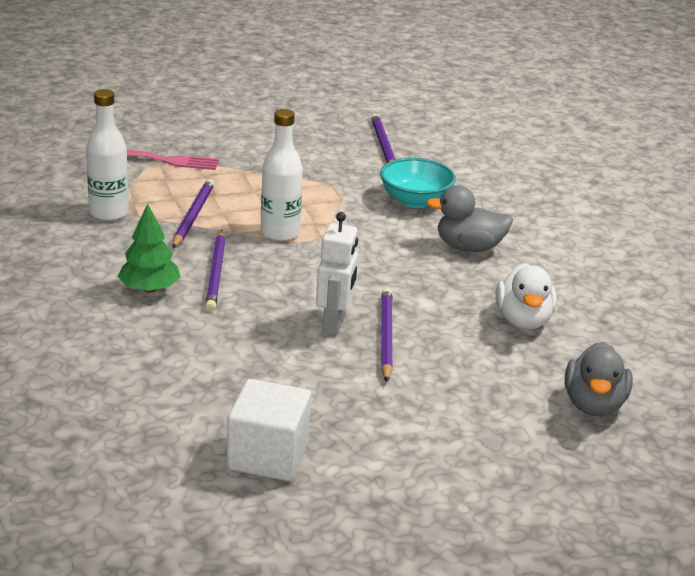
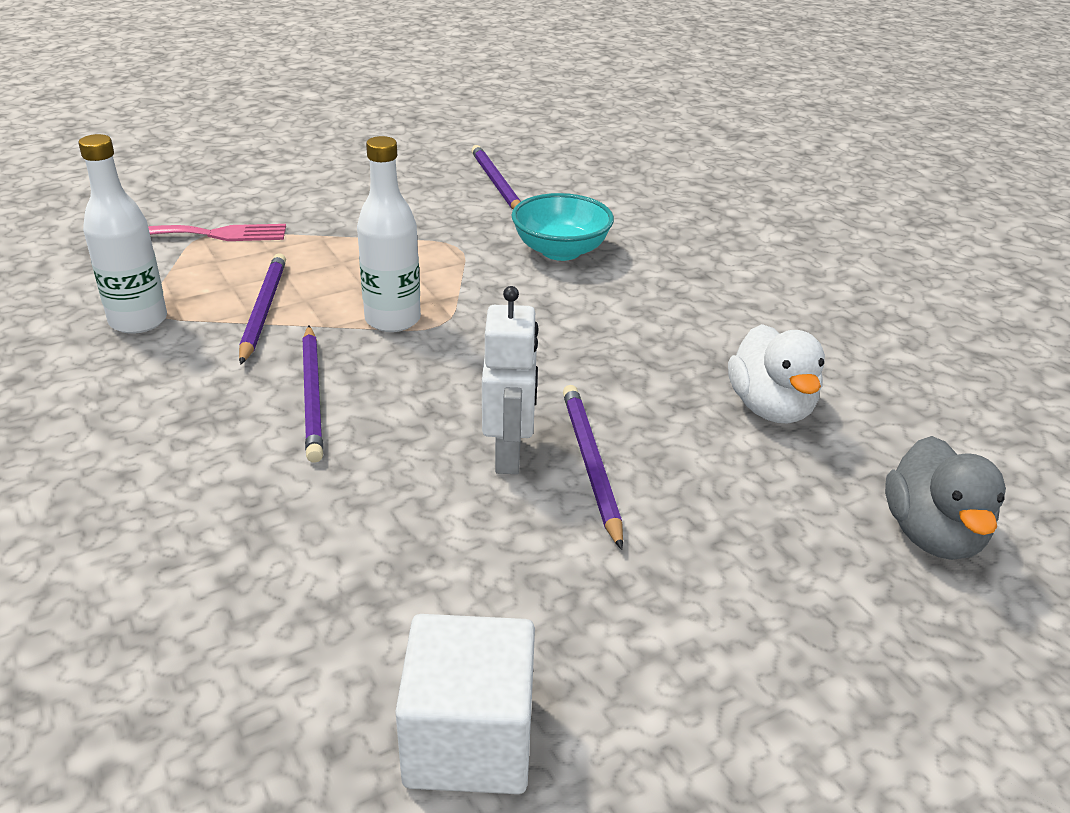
camera: 10 degrees left, 5 degrees up
green tree [118,203,180,293] -> none
grey duck [426,185,513,252] -> none

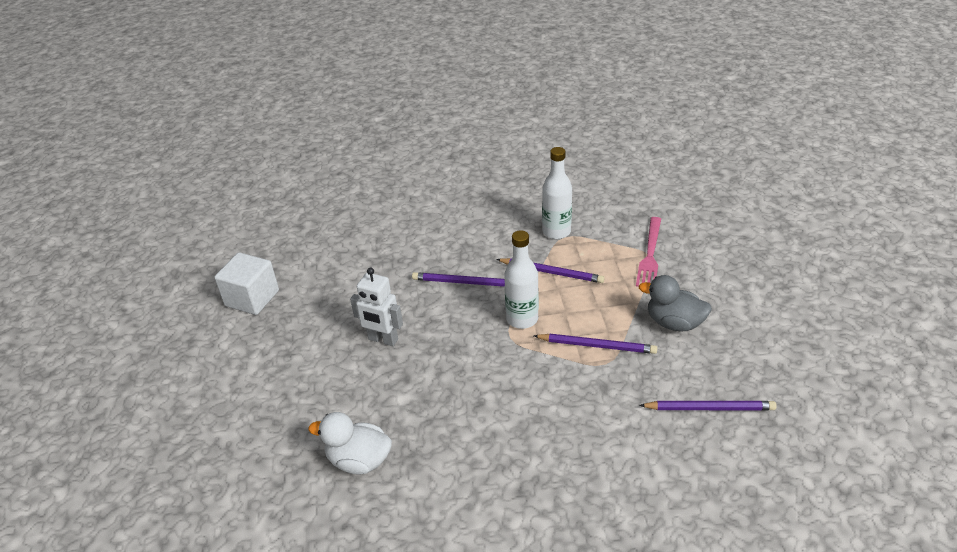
camera: 115 degrees right, 5 degrees up
turquoise bowl [511,193,614,261] -> none
purple pencil [563,385,623,550] -> purple pencil moved to [534,334,657,354]
grey duck [885,436,1006,560] -> grey duck moved to [639,275,712,331]

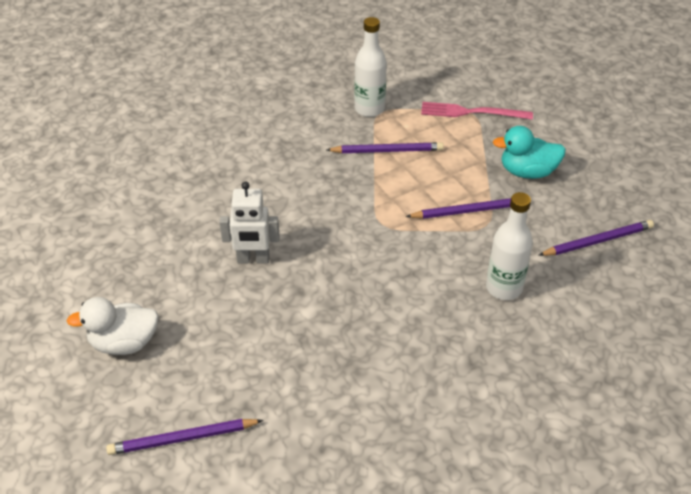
camera: 25 degrees left, 5 degrees up
white cube [214,252,279,315] -> none
white duck [308,412,392,475] -> white duck moved to [67,297,159,355]
purple pencil [412,272,505,287] -> purple pencil moved to [106,419,263,455]
white bottle [504,230,539,329] -> white bottle moved to [486,192,533,300]
pink fork [636,217,661,287] -> pink fork turned 105 degrees clockwise [421,102,533,120]
grey duck [639,275,712,331] -> turquoise duck [493,126,566,179]

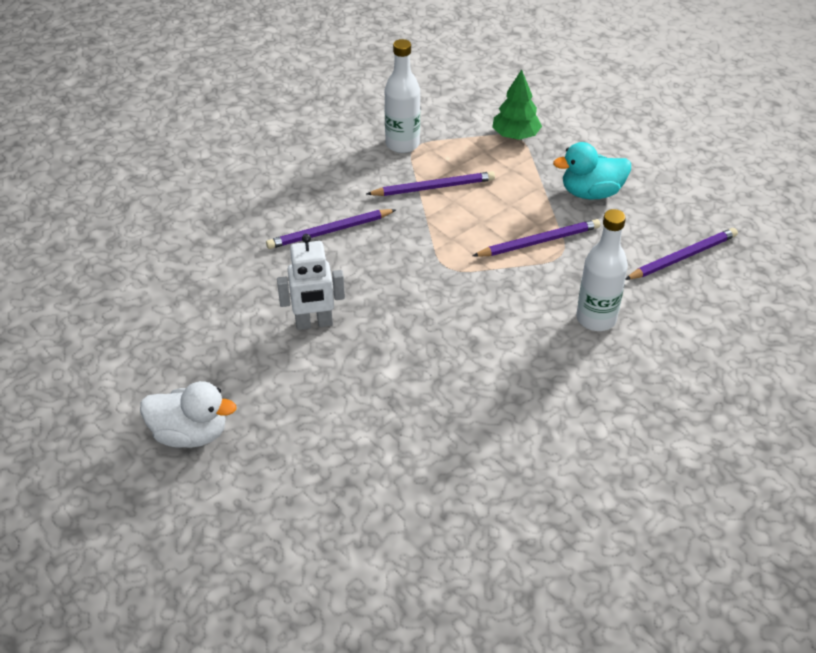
camera: 10 degrees left, 0 degrees up
white duck [67,297,159,355] -> white duck turned 150 degrees counterclockwise [140,381,237,448]
purple pencil [106,419,263,455] -> purple pencil moved to [266,209,397,249]
pink fork [421,102,533,120] -> green tree [492,69,542,140]

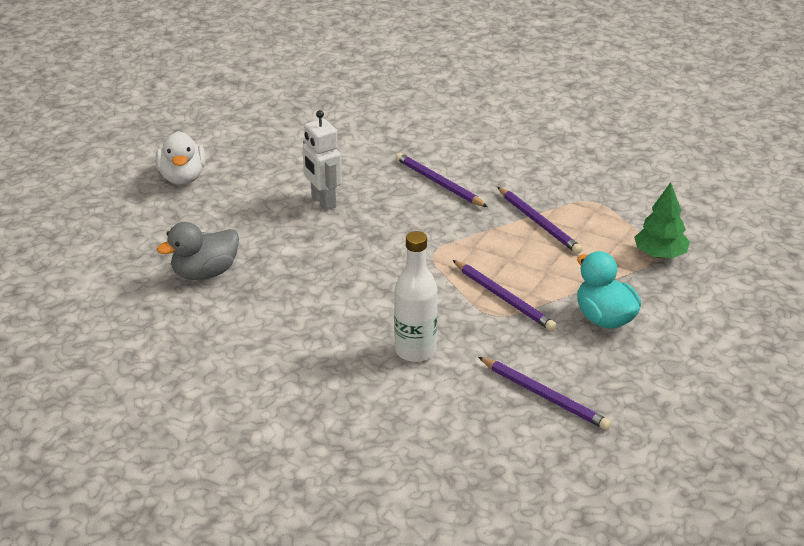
camera: 70 degrees right, 10 degrees down
white bottle [385,39,420,153] -> none
none -> grey duck [157,222,239,280]

